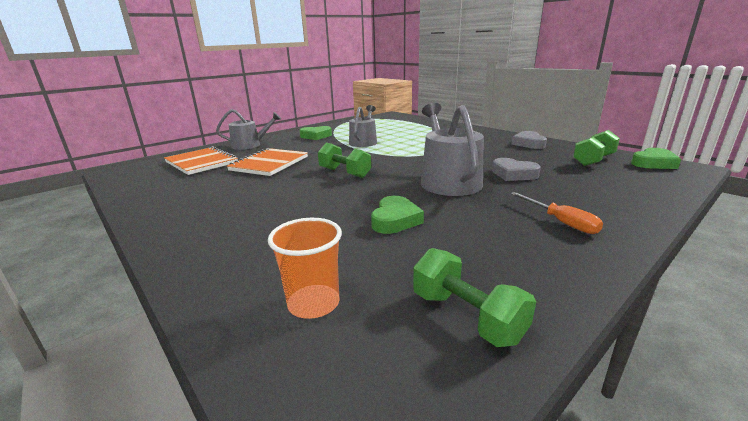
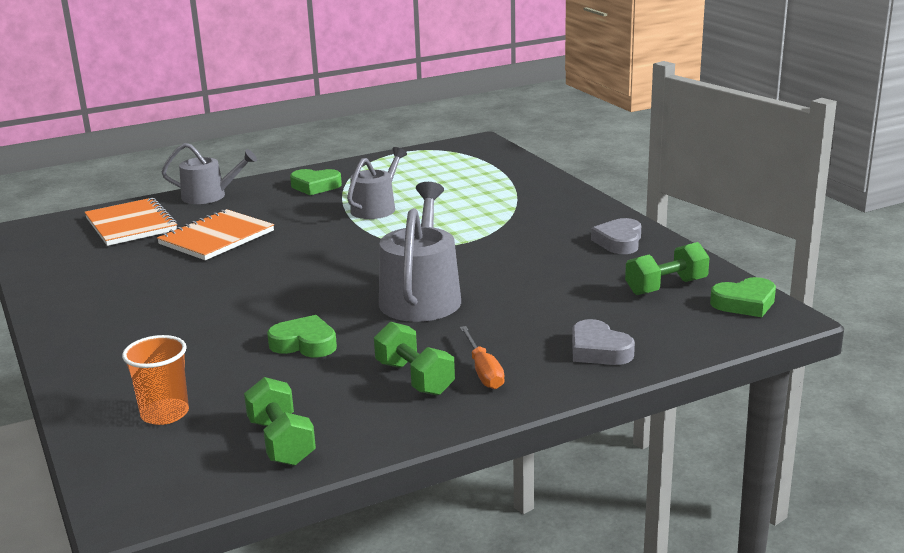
camera: 15 degrees right, 0 degrees up
green dumbbell [318,143,371,178] -> green dumbbell moved to [374,322,455,396]
green heart [371,196,424,234] -> green heart turned 105 degrees counterclockwise [267,315,337,357]
grey heart [492,158,541,181] -> grey heart moved to [572,319,635,365]

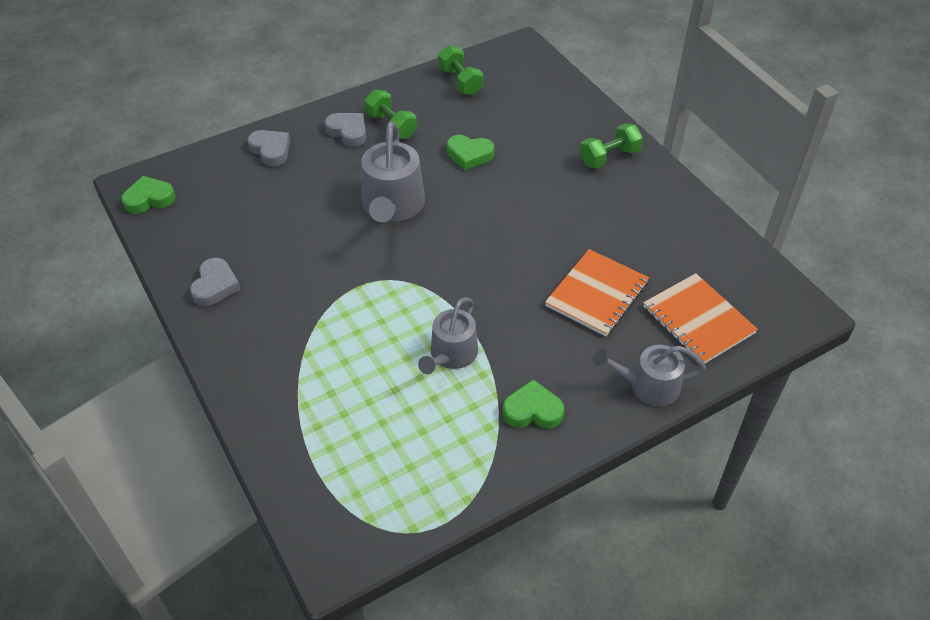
camera: 175 degrees right, 25 degrees up
orange cup [122,335,189,425] -> none
orange screwdriver [460,326,505,389] -> grey heart [325,113,366,147]
green dumbbell [625,242,710,295] -> green dumbbell moved to [580,123,643,169]

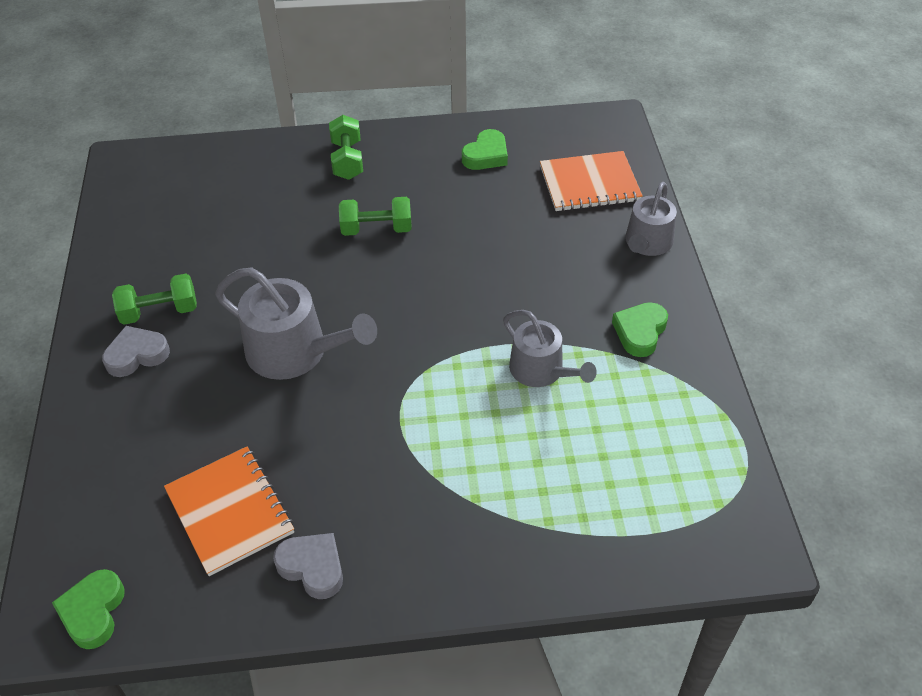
camera: 65 degrees left, 0 degrees up
grey heart [247,130,290,167] -> none
green dumbbell [438,45,483,95] -> green dumbbell moved to [339,197,412,236]
green heart [447,135,494,170] -> green heart moved to [462,129,508,170]
orange notebook [545,249,649,336] -> orange notebook moved to [164,447,294,576]

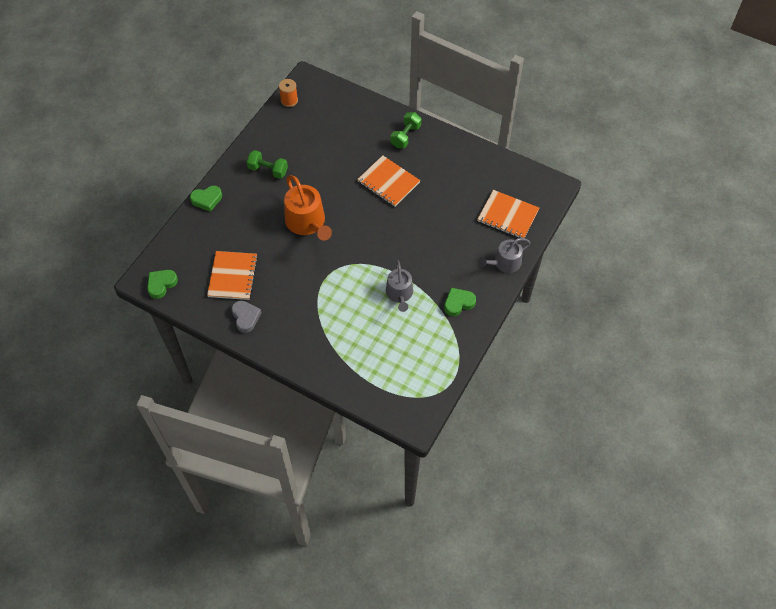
camera: 35 degrees right, 10 degrees up
grey heart [102,326,170,377] -> none
grey watering can [215,267,377,380] -> orange watering can [284,175,332,241]
green dumbbell [339,197,412,236] -> orange notebook [357,155,420,207]
green heart [462,129,508,170] -> green heart moved to [190,186,222,212]
none -> orange spool [279,79,298,107]

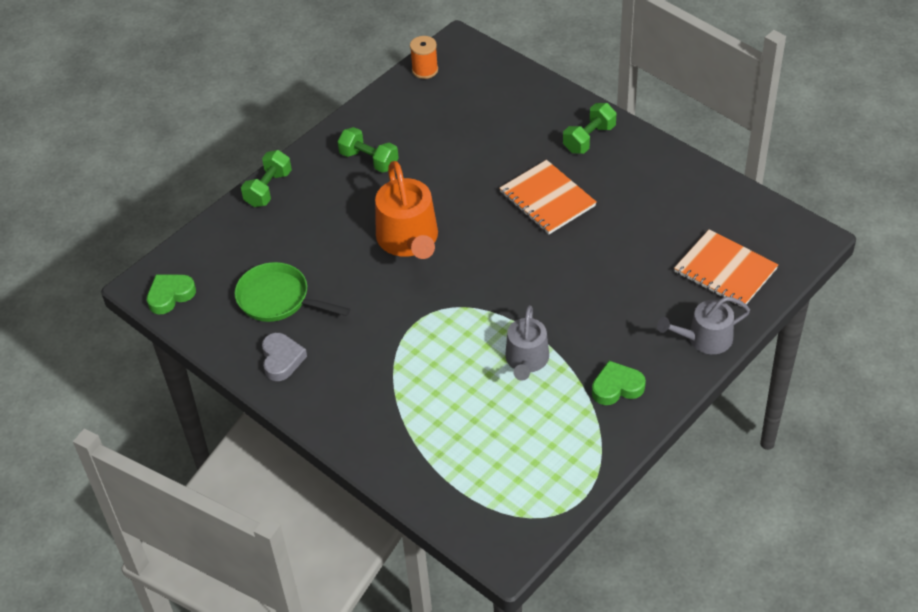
camera: 15 degrees right, 10 degrees down
green heart [190,186,222,212] -> green dumbbell [241,150,292,207]
orange notebook [207,251,258,300] -> green pan [235,262,350,322]

